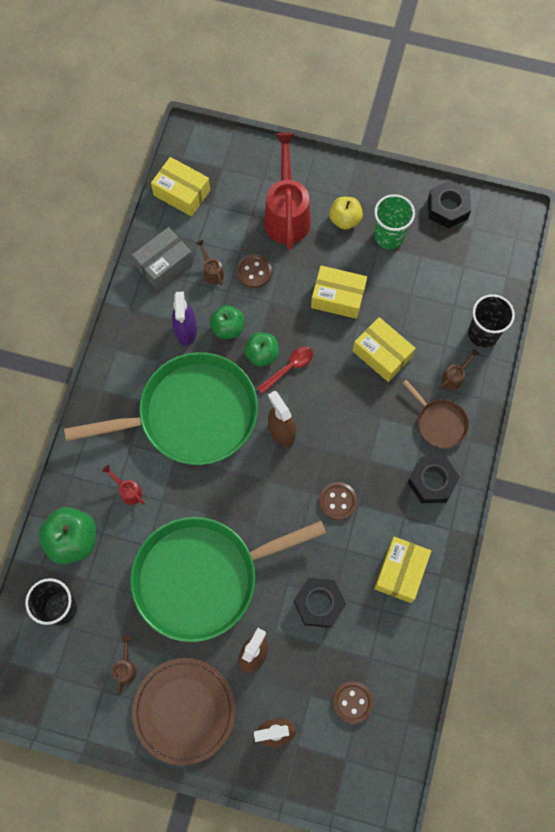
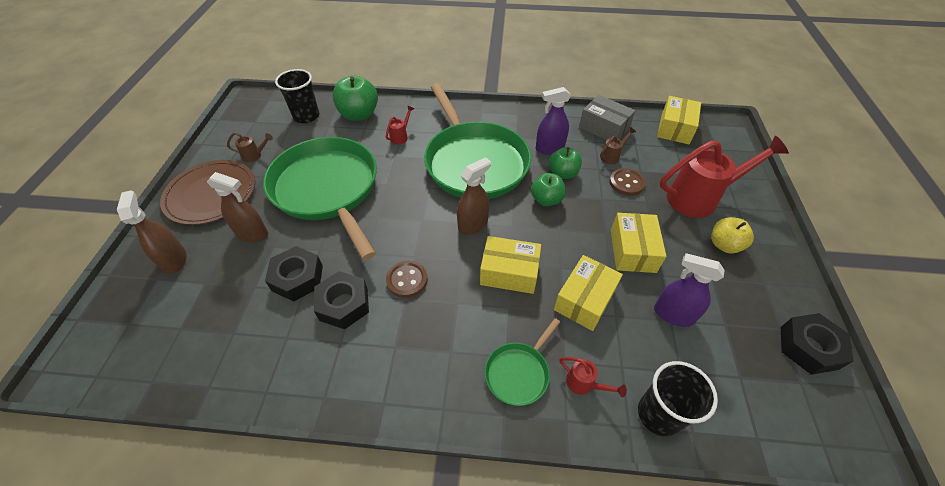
camera: 80 degrees right, 20 degrees down
red spoon [257,347,313,394] -> none
brown button [333,681,374,724] -> none
green cup [374,194,415,249] -> none
yellow box [374,537,431,603] -> yellow box moved to [480,236,541,294]
brown pan [403,380,469,448] -> green pan [485,318,560,406]
black nut [407,456,460,503] -> black nut moved to [314,271,369,329]
brown watering can [441,349,480,390] -> red watering can [559,357,627,397]
none -> purple spray bottle [654,253,725,327]

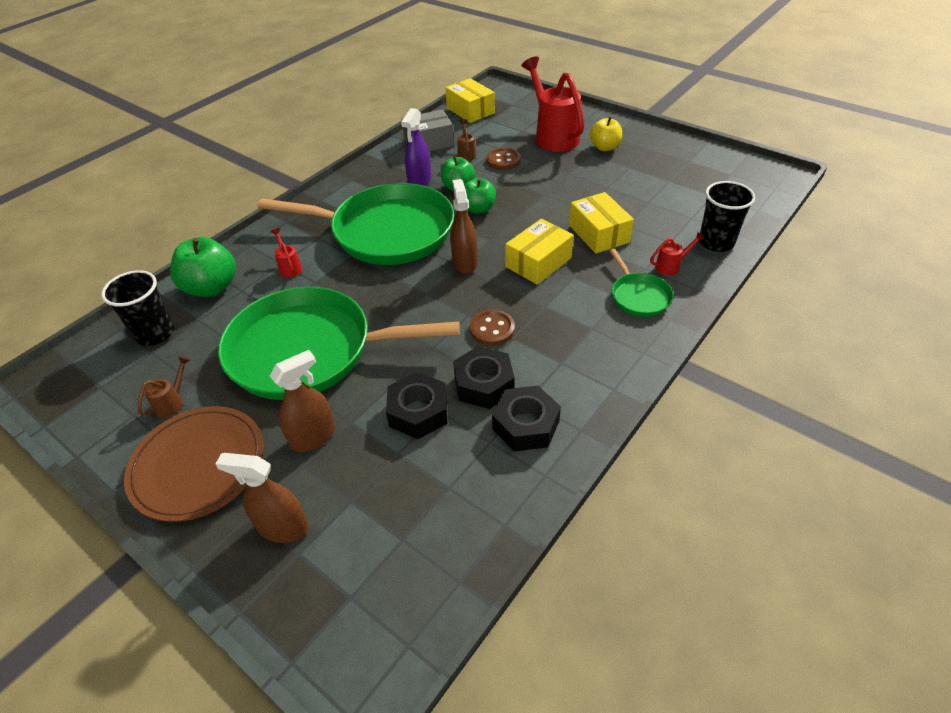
camera: 55 degrees left, 5 degrees down
yellow box [611,213,666,273] -> none
purple spray bottle [654,253,725,327] -> none
red watering can [660,136,789,218] -> red watering can turned 45 degrees counterclockwise [521,57,584,152]
black nut [781,313,854,375] -> black nut moved to [492,386,561,451]

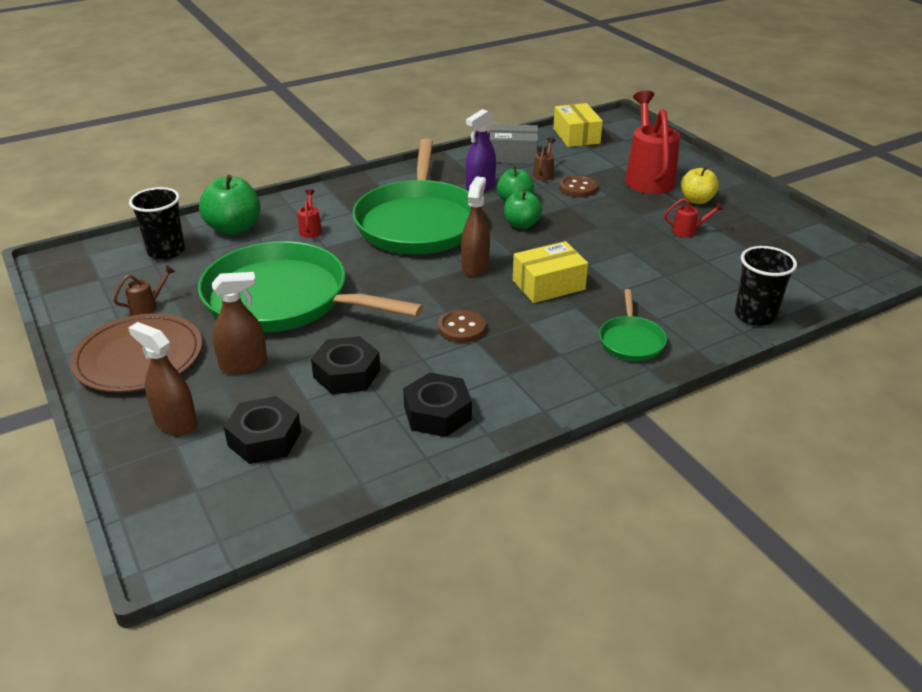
camera: 20 degrees right, 10 degrees down
green pan [258,183,454,265] -> green pan turned 60 degrees clockwise [352,139,471,254]
black nut [453,346,515,409] -> black nut moved to [224,396,301,464]
yellow box [569,192,634,254] -> none
red watering can [650,232,705,276] -> red watering can moved to [664,198,724,237]

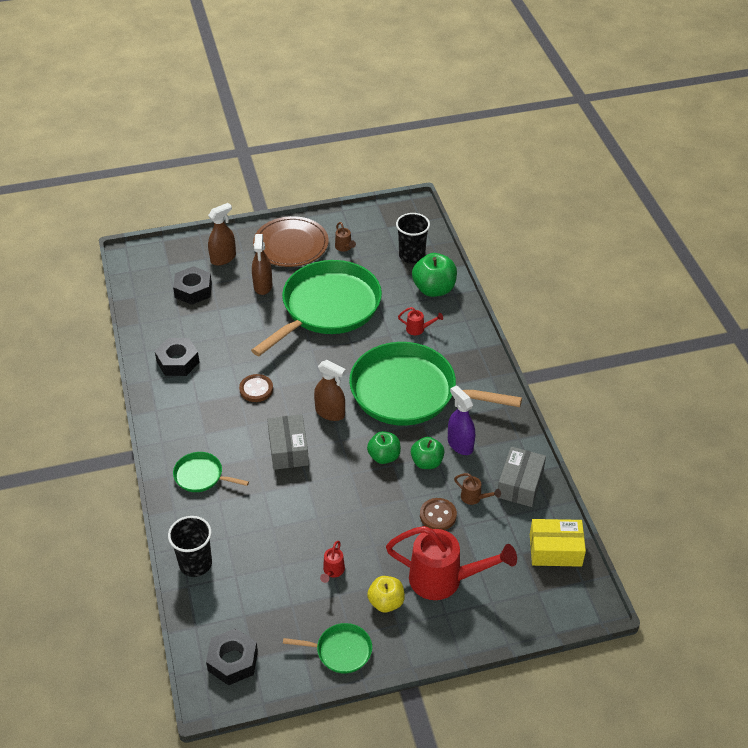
camera: 105 degrees right, 10 degrees up
black nut [311,336,380,394] -> black nut moved to [206,628,258,685]
yellow box [513,241,588,303] -> grey box [267,414,309,470]
none -> green pan [283,623,372,673]

